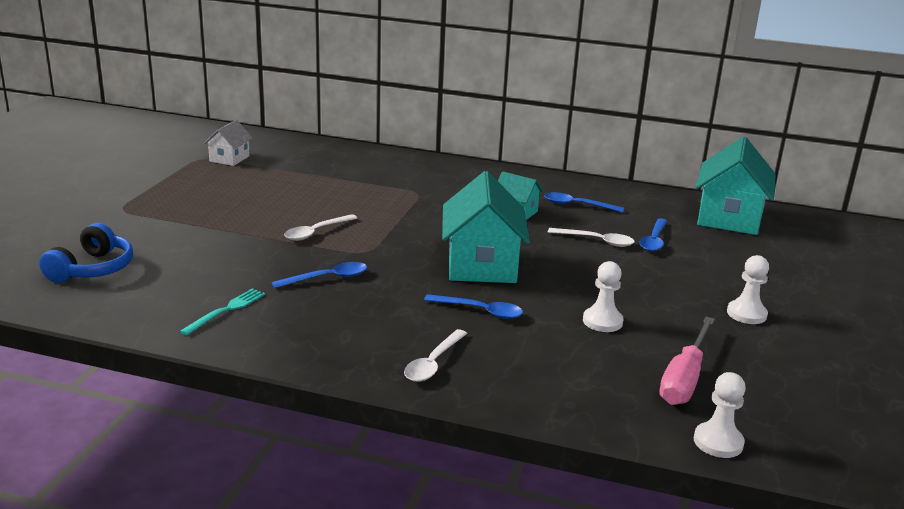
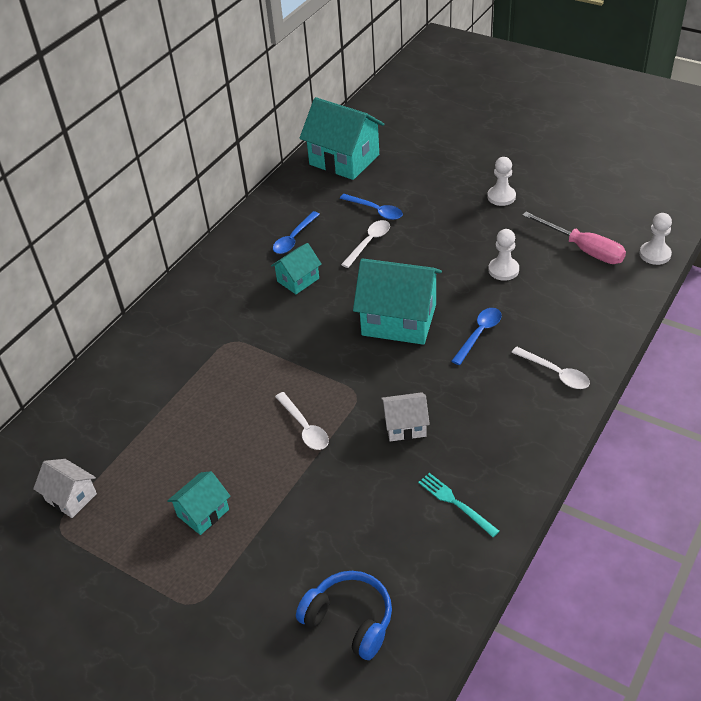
camera: 70 degrees left, 20 degrees up
blue spoon [272,262,367,288] -> white house [381,392,430,441]
none -> turquoise house [167,471,230,535]

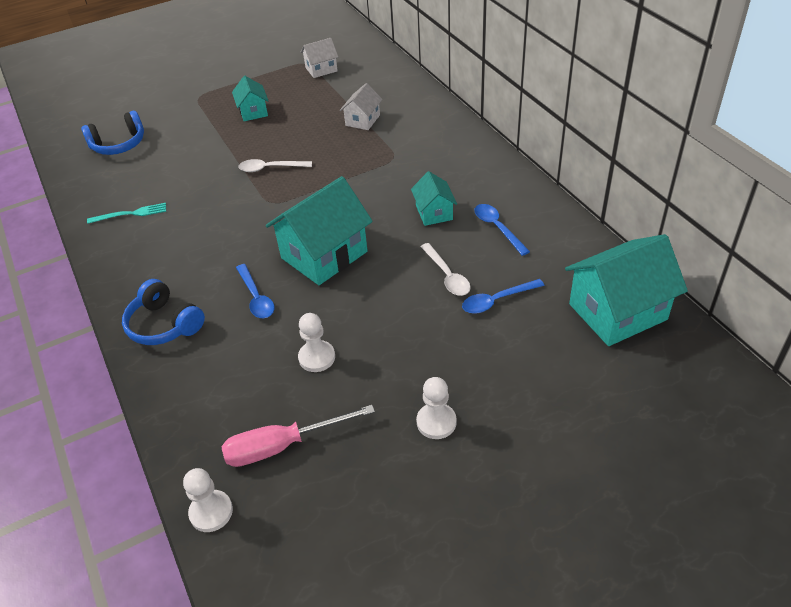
camera: 120 degrees right, 0 degrees up
white house [381,392,430,441] -> white house moved to [340,83,383,130]
white spoon [511,347,590,389] -> blue headphones [122,279,205,345]

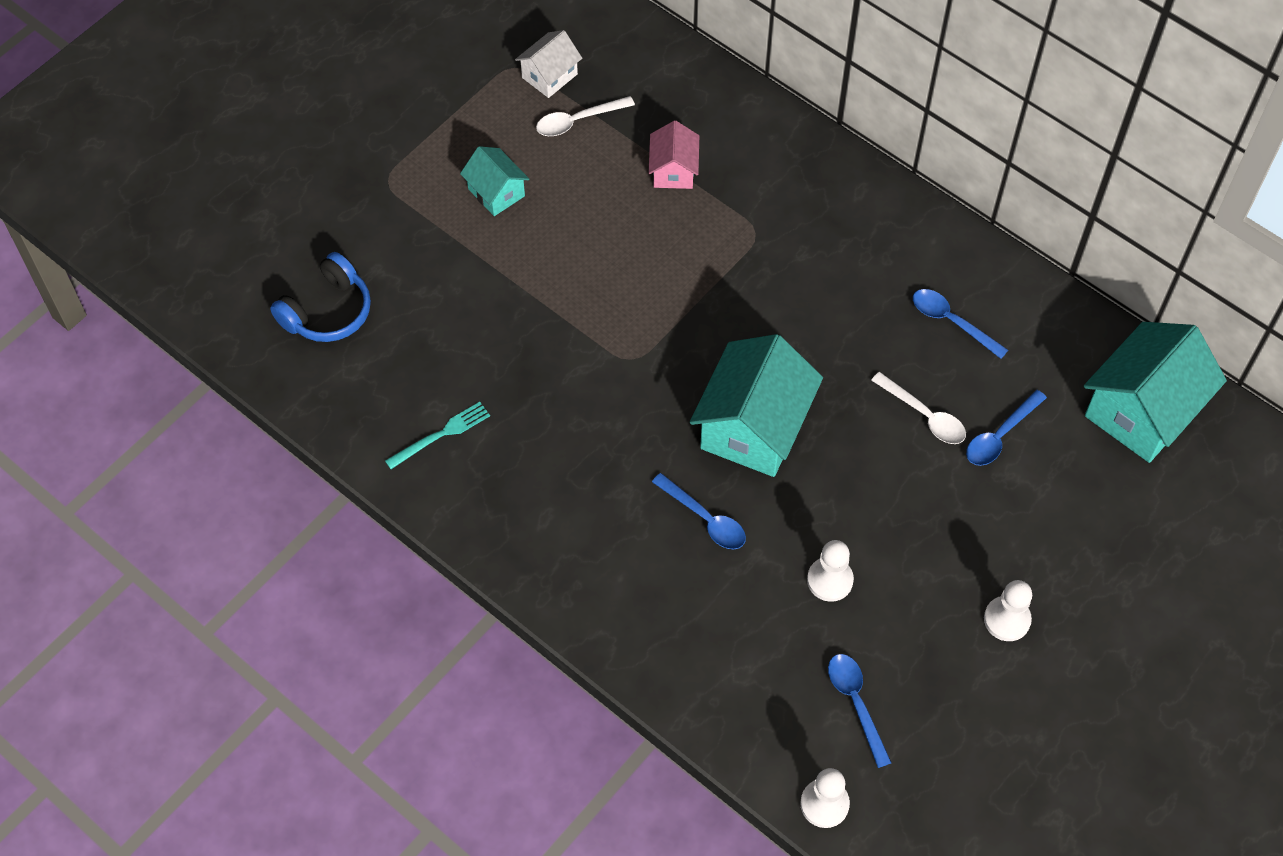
camera: 25 degrees left, 15 degrees up
blue headphones [122,279,205,345] -> none
pink screwdriver [222,405,375,467] -> blue spoon [828,654,892,768]
white spoon [238,159,312,172] -> white spoon moved to [536,96,635,136]
white house [340,83,383,130] -> pink house [649,120,699,189]
turquoise house [411,172,457,226] -> none

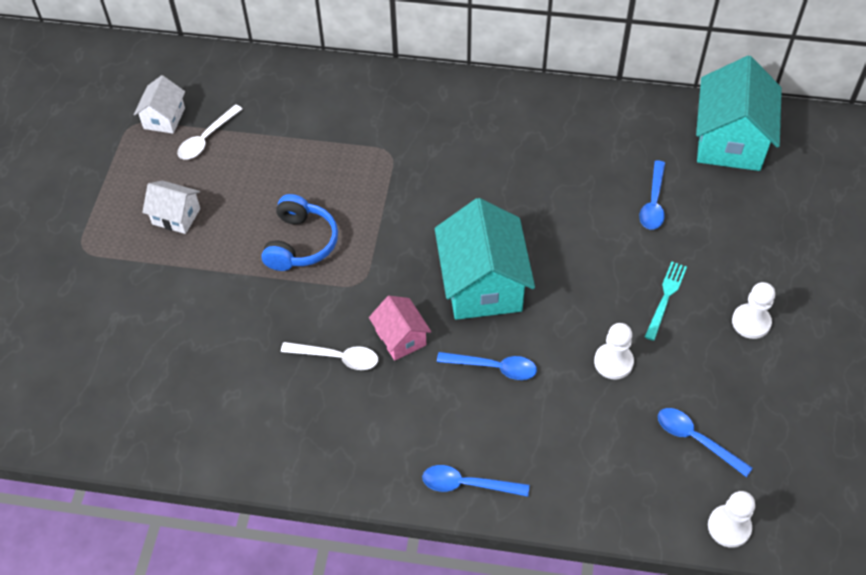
camera: 30 degrees left, 5 degrees down
blue headphones [270,252,371,342] -> blue headphones moved to [261,194,338,271]
turquoise fork [385,402,490,469] -> turquoise fork moved to [645,262,687,341]
turquoise house [460,146,529,216] -> white house [142,180,200,234]
pink house [649,120,699,189] -> pink house moved to [369,296,431,361]
white spoon [871,372,966,444] -> white spoon moved to [281,342,378,370]
blue spoon [913,289,1008,359] -> blue spoon moved to [422,465,529,497]

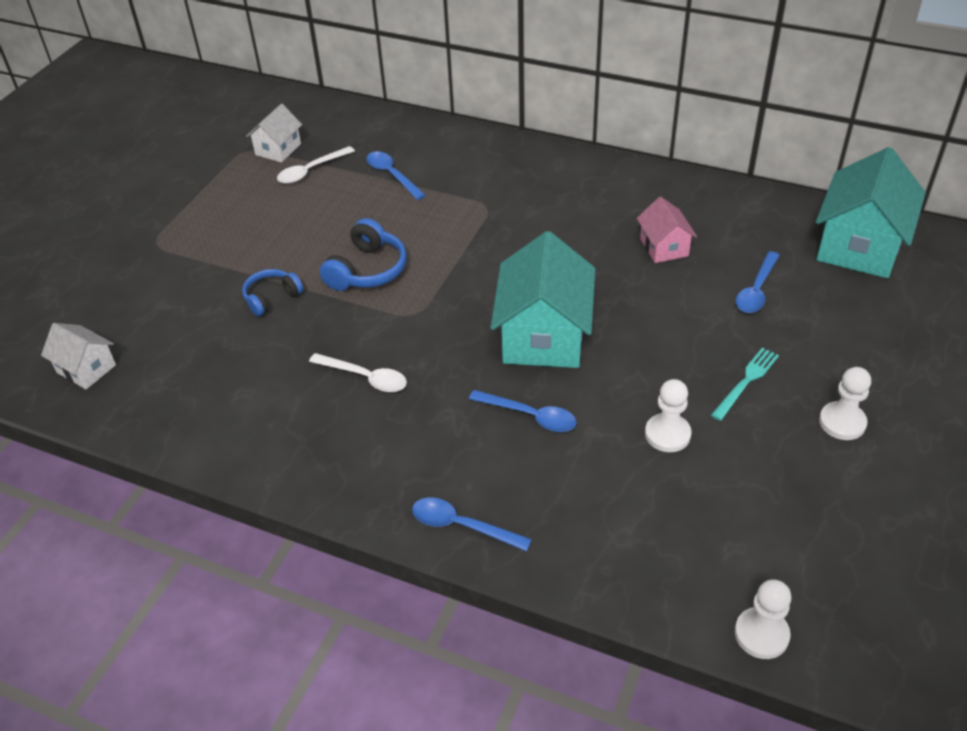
camera: 15 degrees right, 10 degrees down
white house [142,180,200,234] -> white house moved to [41,323,116,389]
pink house [369,296,431,361] -> pink house moved to [637,197,697,263]
blue spoon [658,408,753,477] -> blue spoon moved to [366,151,426,200]
none -> blue headphones [242,269,303,316]

